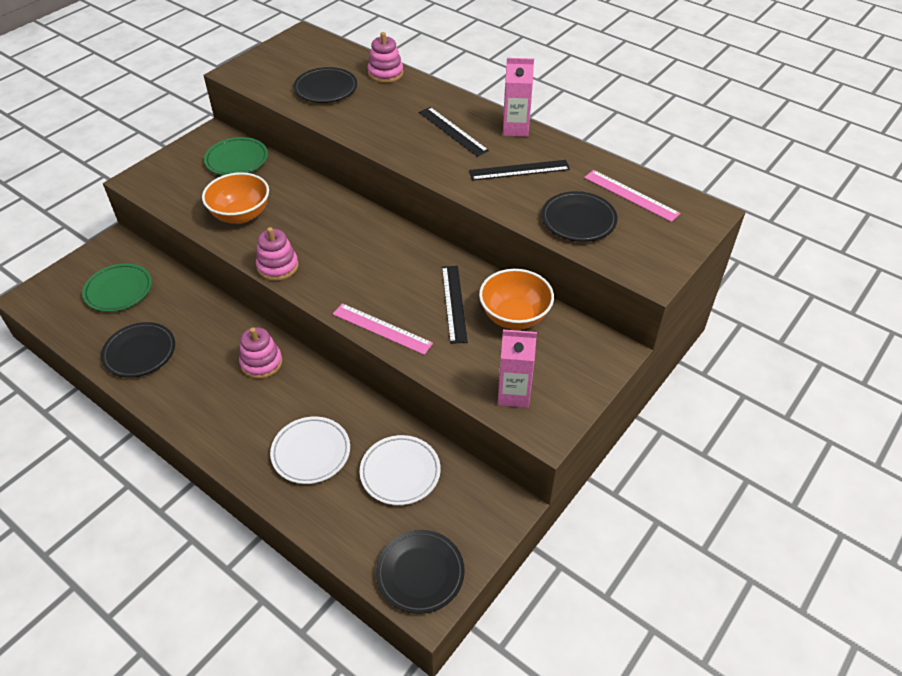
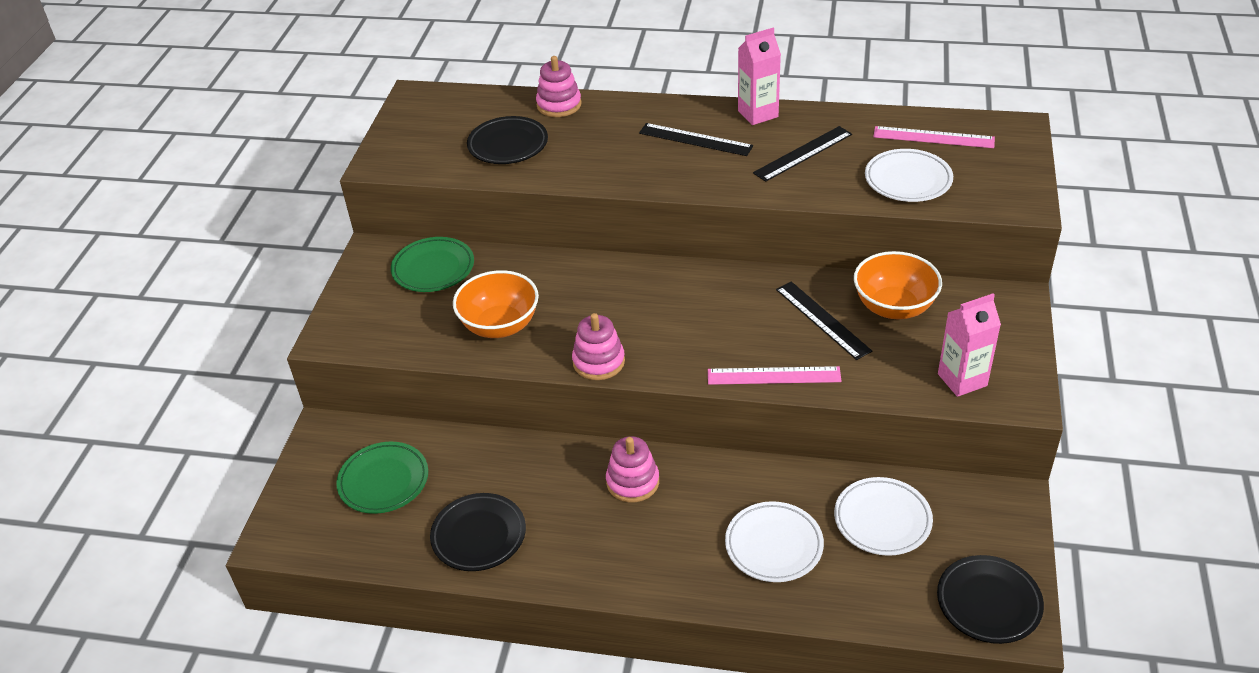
camera: 25 degrees left, 5 degrees down
black plate [541,191,618,242] -> white plate [865,149,953,202]

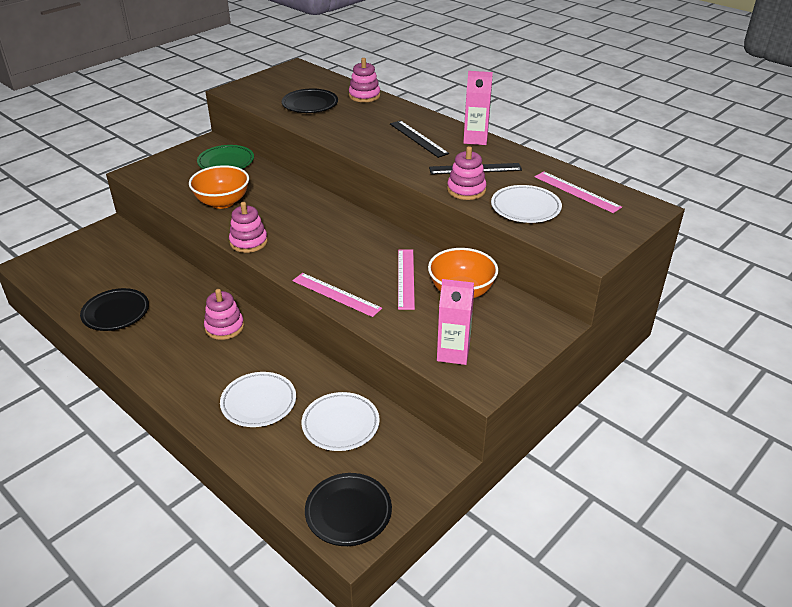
camera: 30 degrees right, 5 degrees down
green plate [336,442,428,514] -> none
black ruler [776,281,872,360] -> pink ruler [398,249,415,310]
none -> pink stacking toy [447,146,487,200]

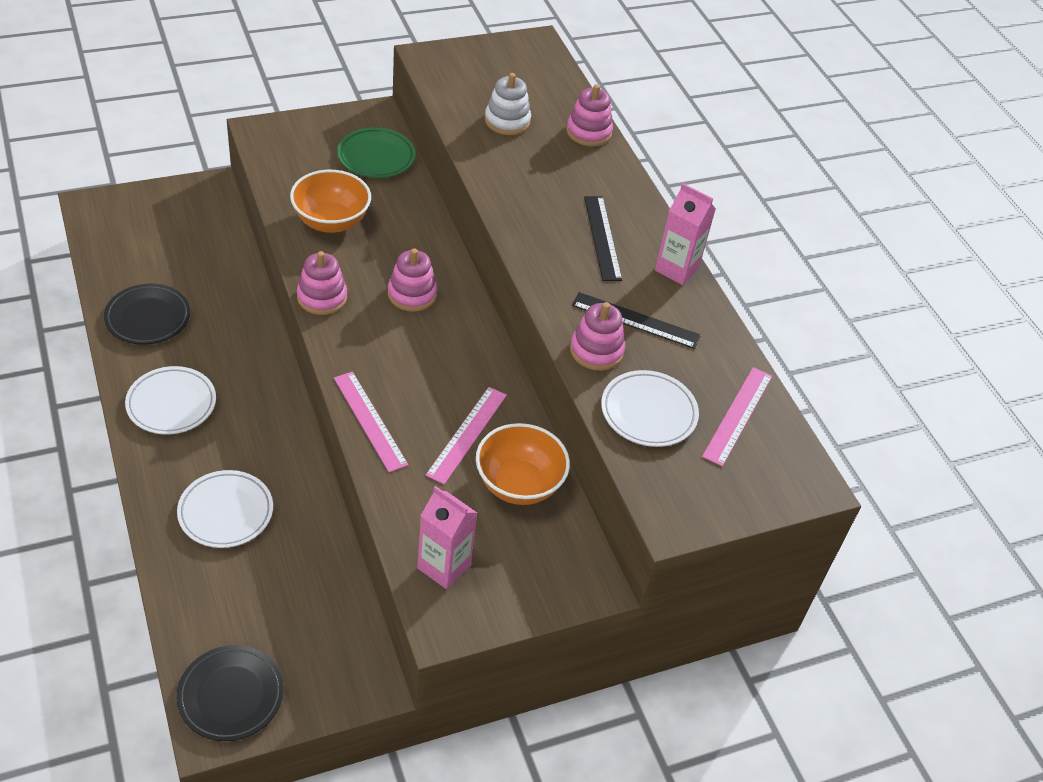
camera: 20 degrees right, 10 degrees up
pink stacking toy [204,289,244,340] -> pink stacking toy moved to [388,249,437,312]
black plate [282,88,338,113] -> white stacking toy [485,73,531,135]
white plate [302,392,380,451] -> white plate moved to [125,366,216,434]
pink ruler [535,171,622,213] -> pink ruler turned 45 degrees clockwise [702,367,772,466]

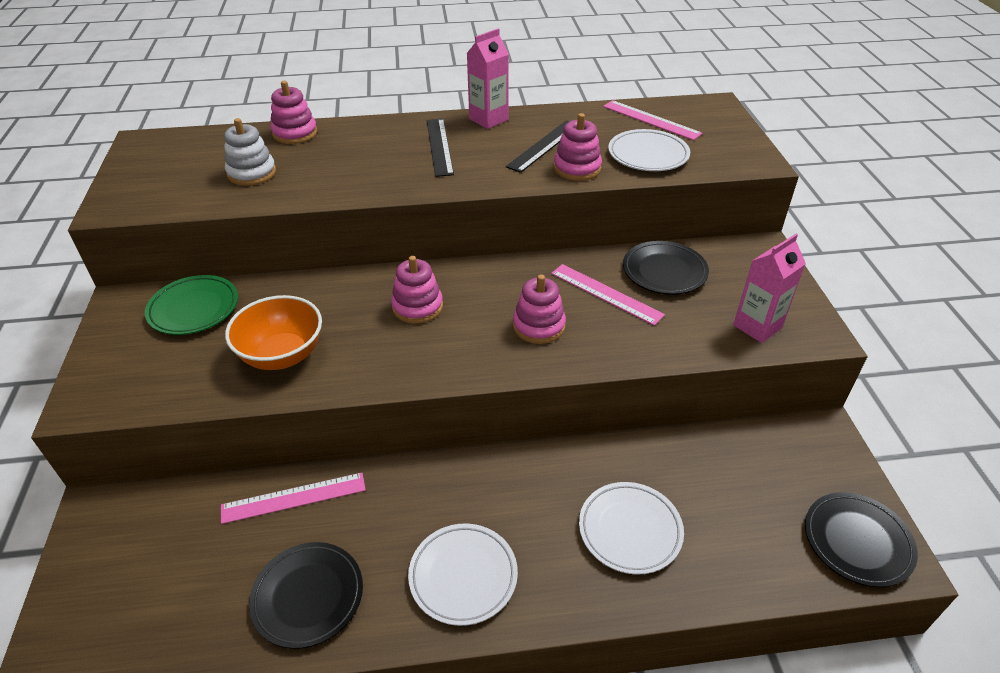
camera: 70 degrees left, 5 degrees down
pink stacking toy [297,251,347,315] -> pink stacking toy moved to [513,274,566,344]
pink ruler [334,371,408,472] -> pink ruler moved to [221,473,366,524]
orange bowl [476,423,570,505] -> black plate [623,241,709,295]
black ruler [584,196,622,281] -> black ruler turned 75 degrees clockwise [427,119,454,177]

